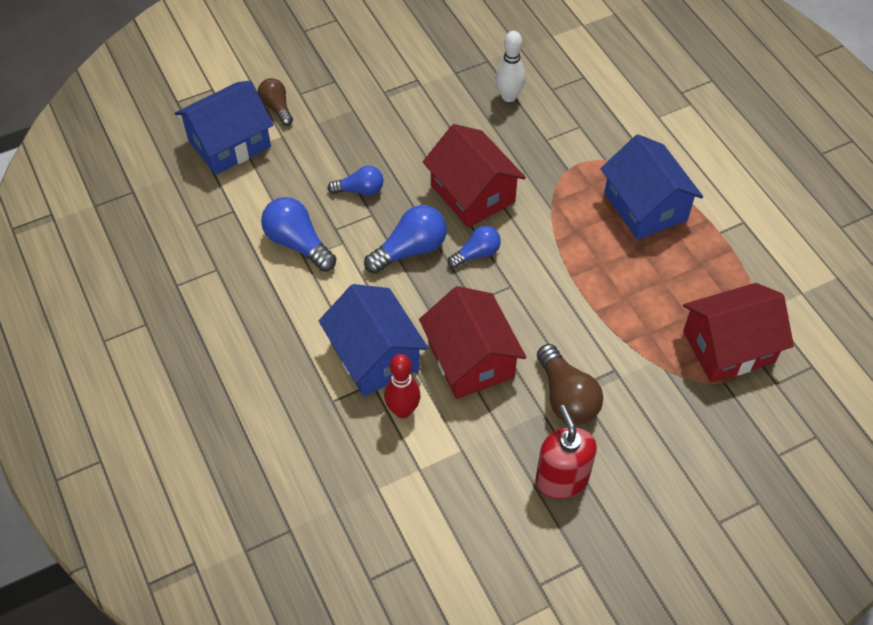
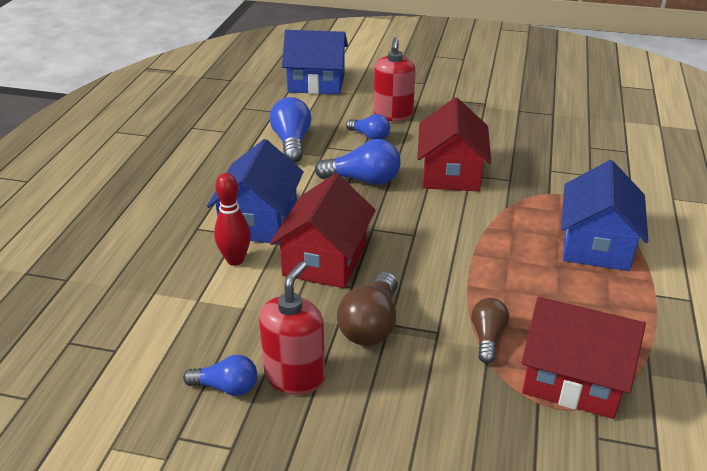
camera: 40 degrees right, 20 degrees down
brown light bulb [258,78,293,126] -> brown light bulb moved to [471,298,509,364]
blue light bulb [448,226,501,268] -> blue light bulb moved to [183,355,257,396]
white bowling pin [495,31,526,102] -> none
none -> red soap dispenser [374,37,416,121]

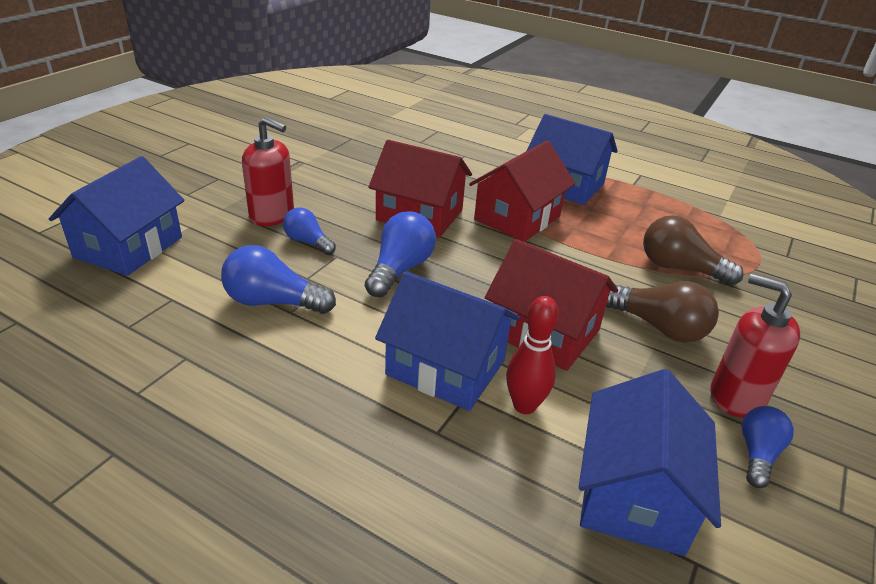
camera: 75 degrees left, 0 degrees up
blue light bulb [346,114,390,140] -> blue light bulb turned 105 degrees counterclockwise [283,208,336,255]
brown light bulb [471,298,509,364] -> brown light bulb [643,215,744,286], size x1.57
red house [521,297,646,419] -> red house moved to [469,140,576,242]
none -> blue house [579,369,721,556]

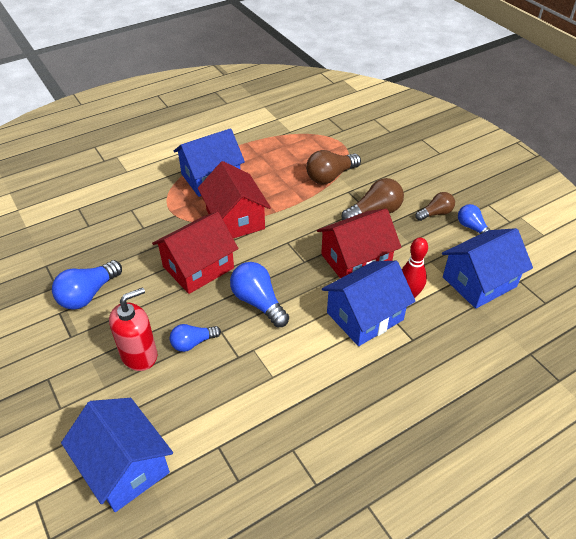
camera: 60 degrees left, 10 degrees up
blue light bulb [221,245,336,314] -> blue light bulb moved to [52,260,122,310]
blue house [579,369,721,556] -> blue house turned 75 degrees counterclockwise [442,228,533,309]
red soap dispenser [710,274,800,417] -> brown light bulb [415,192,455,221]

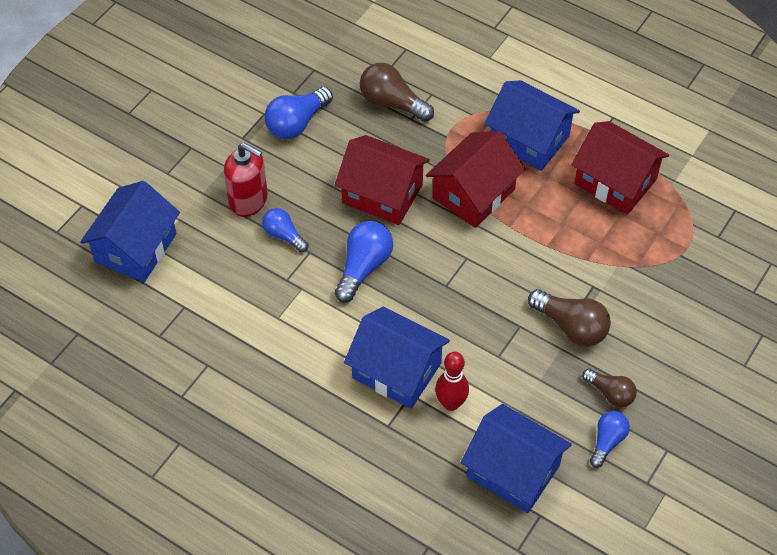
camera: 65 degrees right, 10 degrees up
blue light bulb [52,260,122,310] -> blue light bulb turned 60 degrees counterclockwise [264,87,333,139]
brown light bulb [306,150,361,184] -> brown light bulb moved to [360,63,434,122]
red house [317,208,401,278] -> red house moved to [571,121,669,215]

